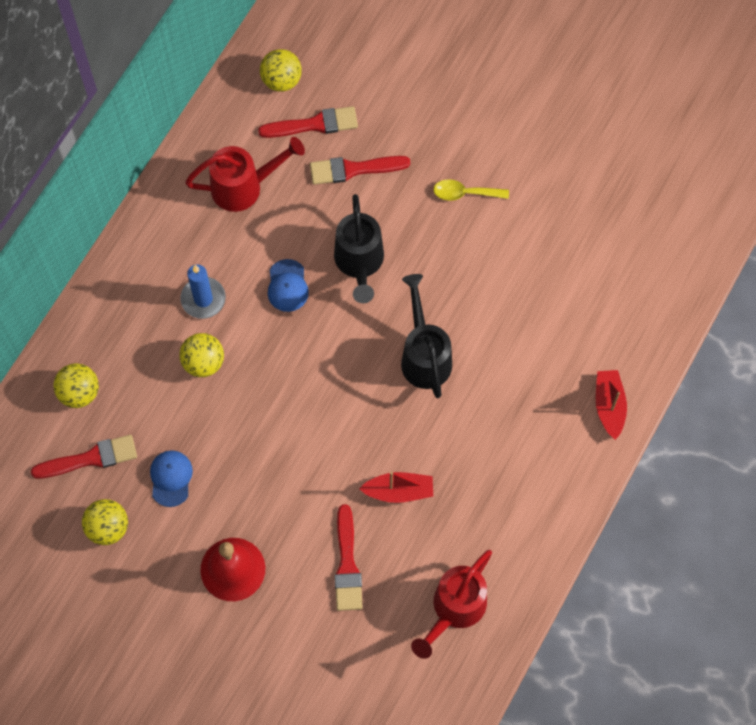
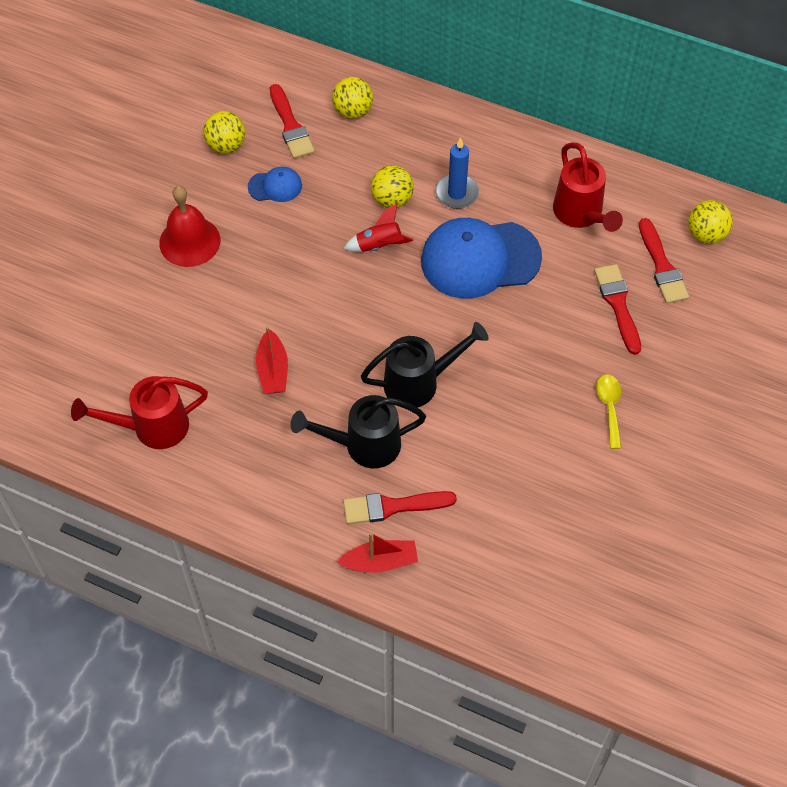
camera: 85 degrees right, 10 degrees down
blue cap [268,259,309,312] -> blue cap [421,218,542,299], size x2.17
black watering can [334,194,384,303] -> black watering can moved to [290,395,426,469]
red brush [334,504,363,611] -> red brush moved to [343,491,457,524]
red watering can [411,550,492,659] -> red watering can turned 45 degrees counterclockwise [71,376,208,449]
none -> red rocket [343,204,413,252]

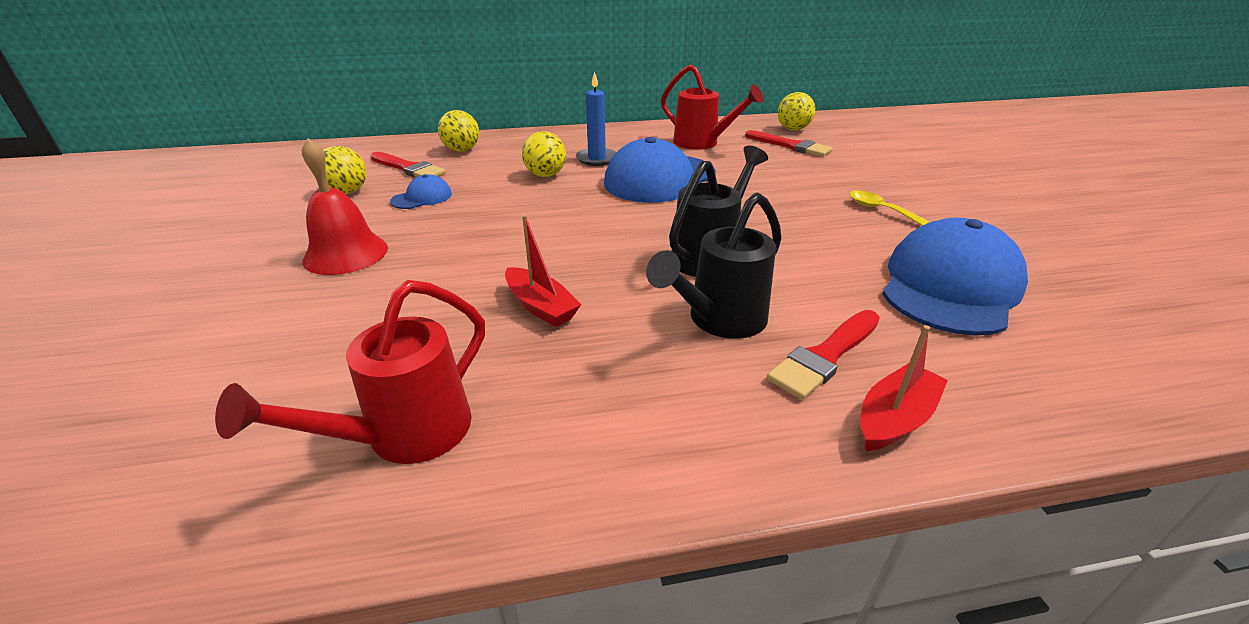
camera: 35 degrees left, 25 degrees down
red rocket [343,204,413,252] -> none
red brush [594,264,641,355] -> none
none -> blue cap [882,218,1028,336]

